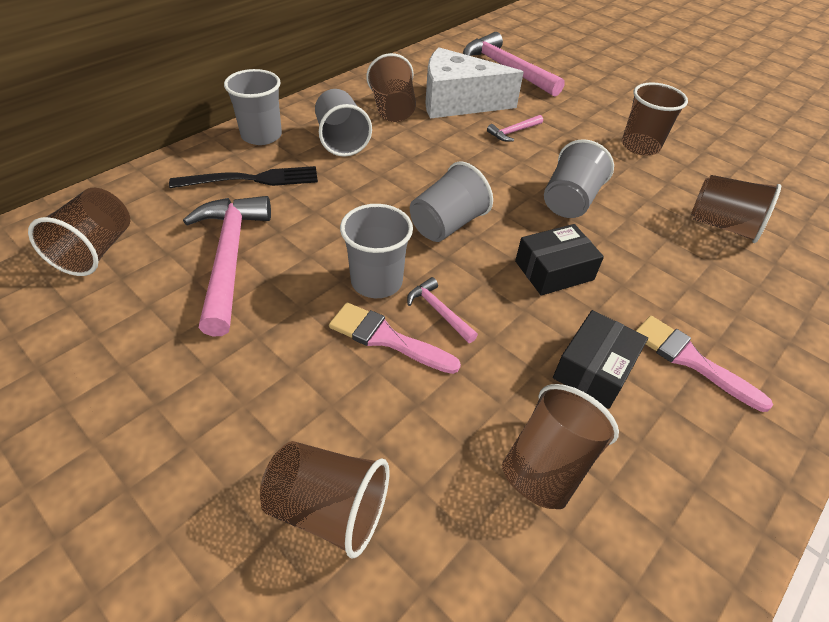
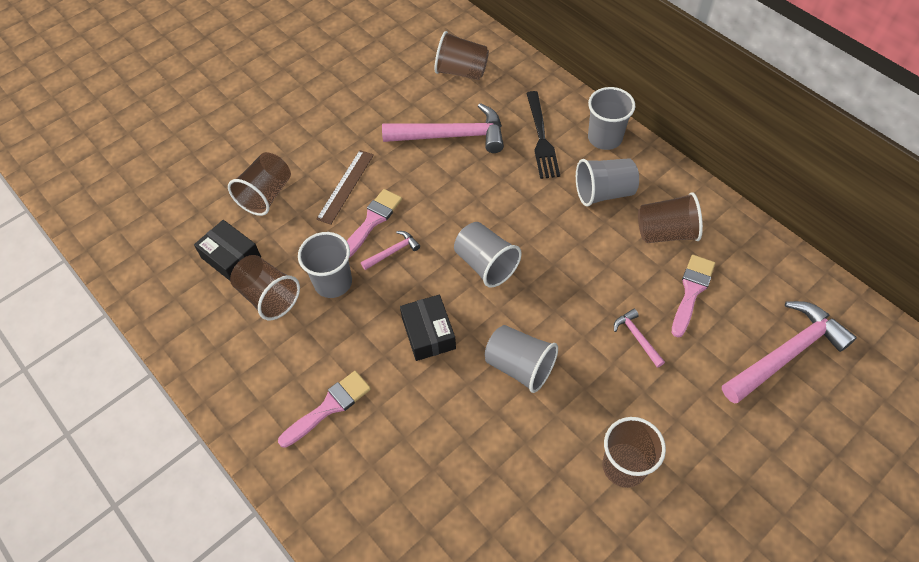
camera: 100 degrees right, 10 degrees up
grey cup [340,204,413,298] -> grey cup moved to [298,232,352,298]
white cheese [425,47,524,118] -> pink brush [672,255,715,337]
black box [553,310,648,409] -> black box moved to [194,220,261,281]
brown cup [691,175,781,243] -> none
none -> brown ruler [316,150,374,225]

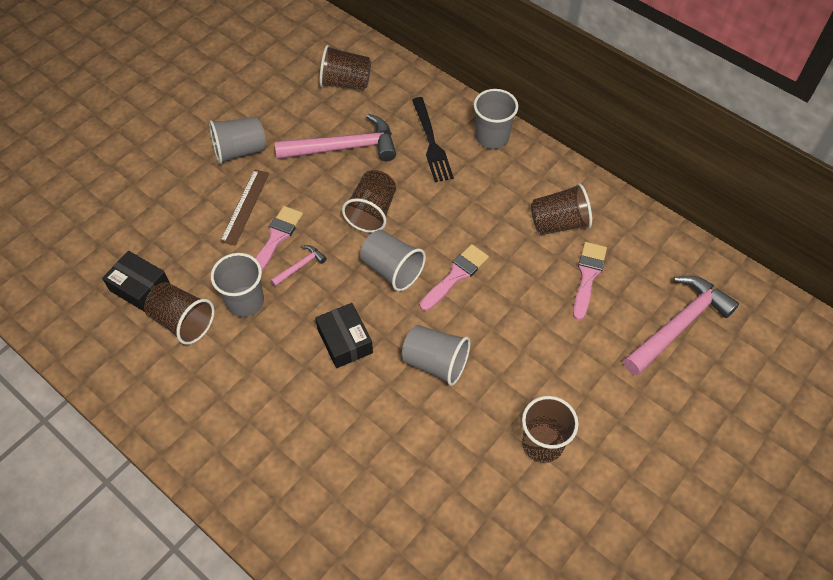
camera: 10 degrees left, 0 degrees up
brown cup [228,152,291,216] -> brown cup moved to [342,170,396,233]
pink brush [278,371,371,448] -> pink brush moved to [420,244,489,311]
grey cup [576,158,639,206] -> grey cup moved to [209,117,266,164]
pink hammer [614,309,665,368] -> none

